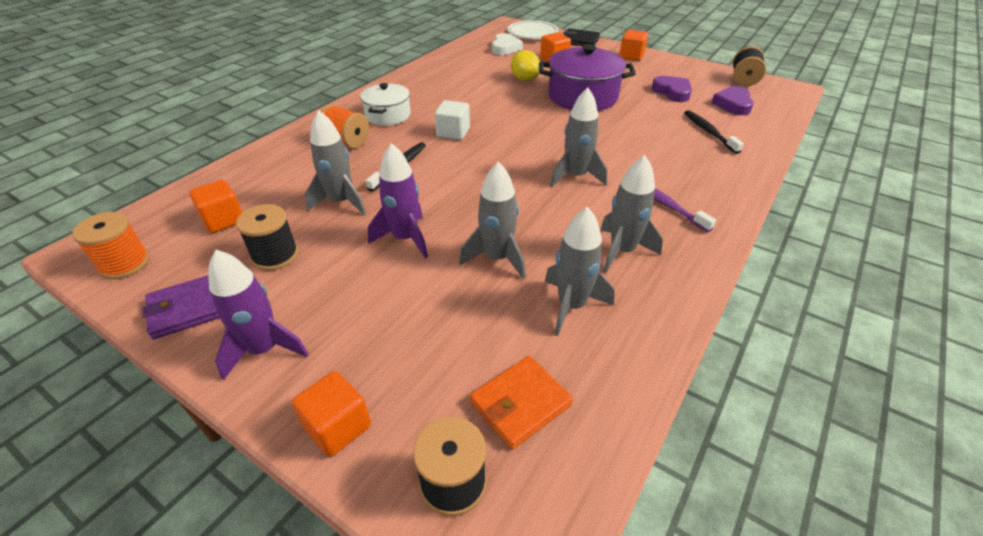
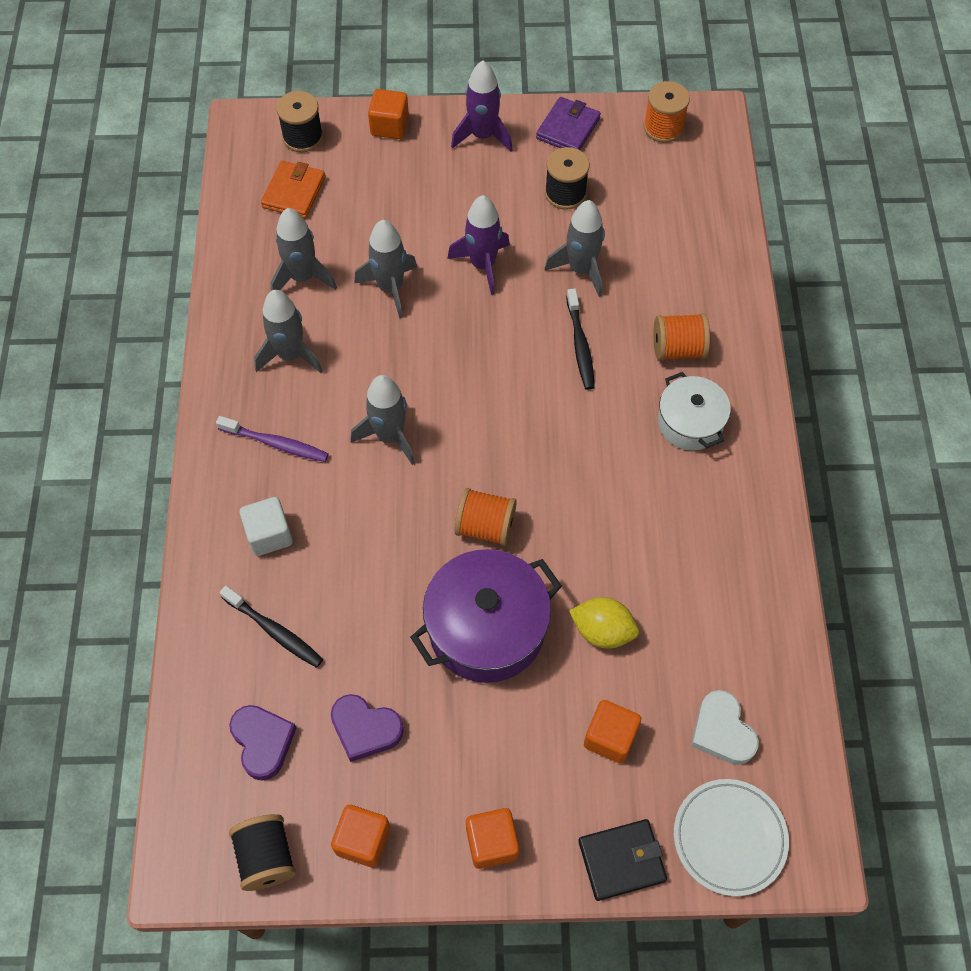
camera: 145 degrees right, 20 degrees up
orange cube [189,180,243,233] -> orange cube moved to [331,805,390,868]
white cube [435,100,470,140] -> white cube moved to [240,497,293,556]
none -> orange spool [454,488,517,546]

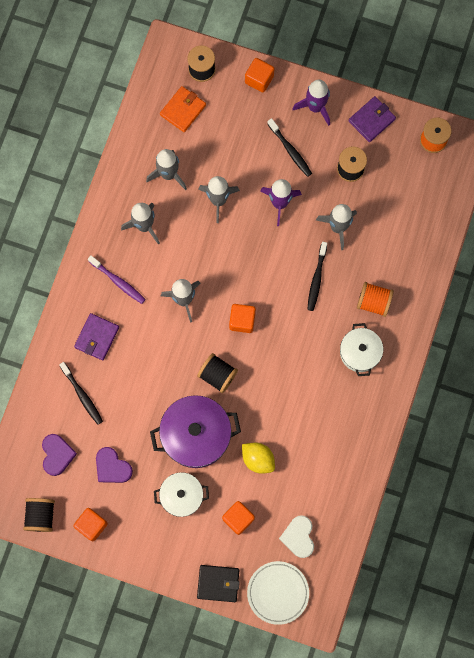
camera: 20 degrees right, 15 degrees up
white cube [240,497,293,556] -> purple wallet [74,313,119,360]
orange spool [454,488,517,546] -> black spool [197,353,238,393]
orange cube [466,808,519,869] -> orange cube moved to [229,304,256,333]
none -> white pot [154,472,209,517]
none -> black toothbrush [267,118,312,177]

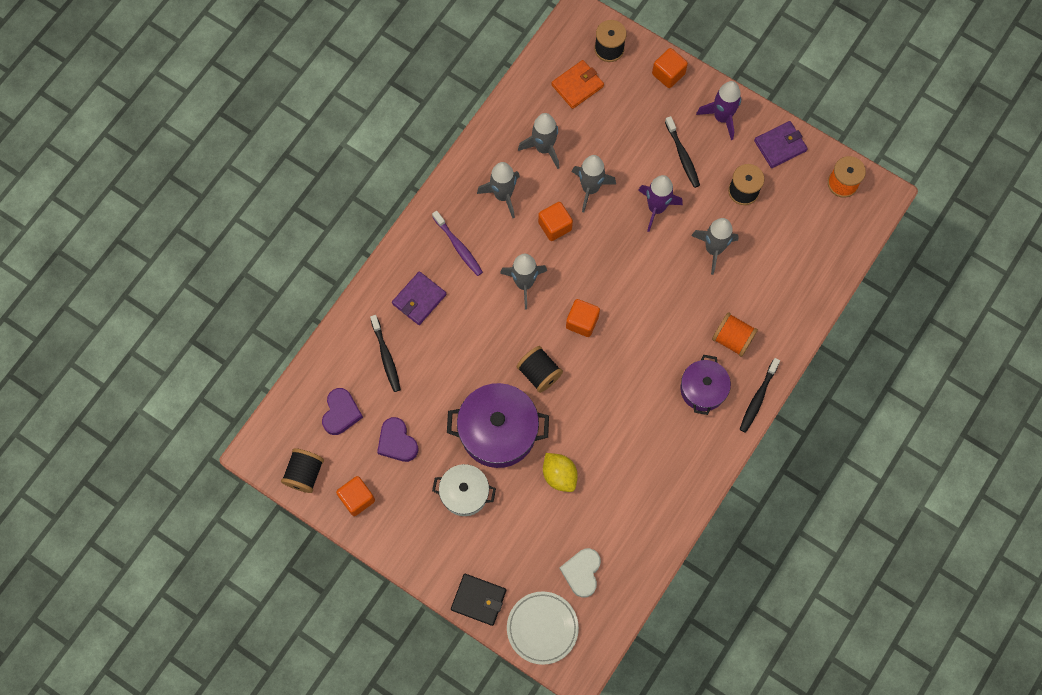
camera: 15 degrees right, 5 degrees down
orange cube [222,501,255,535] -> orange cube moved to [538,202,573,241]
black toothbrush [307,242,327,311] -> black toothbrush moved to [740,358,780,433]
white pot [340,323,383,376] -> purple pot [680,355,731,415]

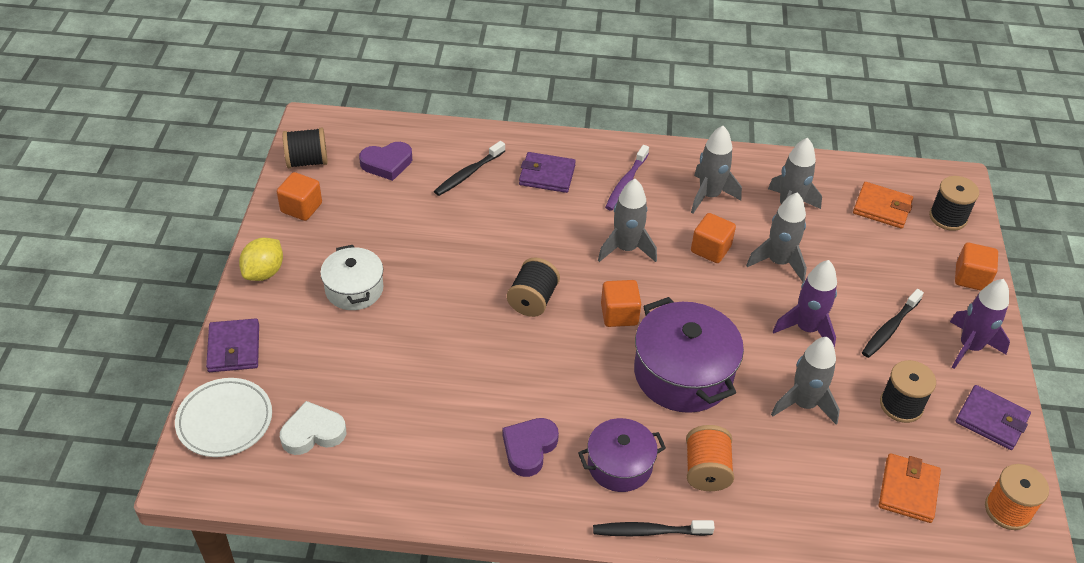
camera: 60 degrees right, 25 degrees down
purple heart [377,417,418,462] -> purple heart moved to [503,418,559,477]
purple pot [447,383,549,468] -> purple pot moved to [634,297,744,413]
black wallet [451,574,506,626] -> purple wallet [206,319,259,372]
yellow lemon [543,453,578,492] -> yellow lemon moved to [239,238,283,281]
none -> orange wallet [879,453,941,523]

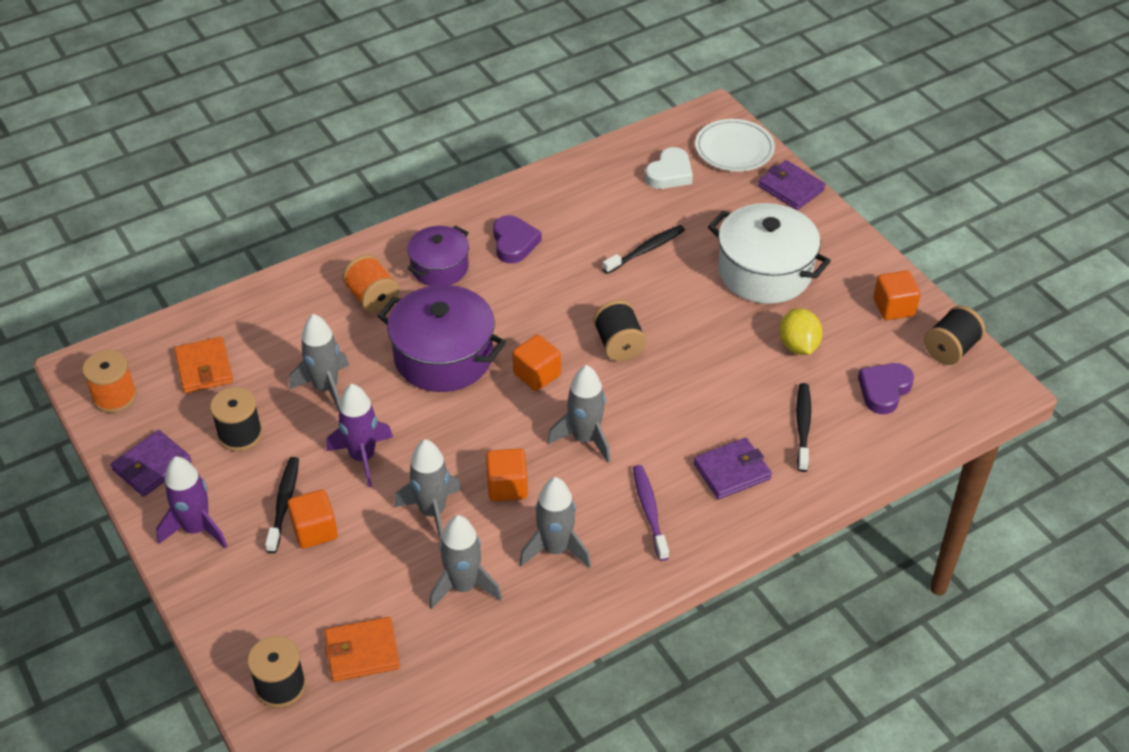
camera: 145 degrees right, 0 degrees up
yellow lemon [239,238,283,281] -> yellow lemon moved to [779,308,823,355]
white pot [320,245,384,310] -> white pot [708,203,831,304], size x1.63
black toothbrush [593,520,715,536] -> black toothbrush moved to [602,225,685,274]
orange cube [955,243,998,291] -> orange cube moved to [288,490,338,548]
purple wallet [956,385,1031,450] -> purple wallet turned 45 degrees counterclockwise [111,430,192,497]

